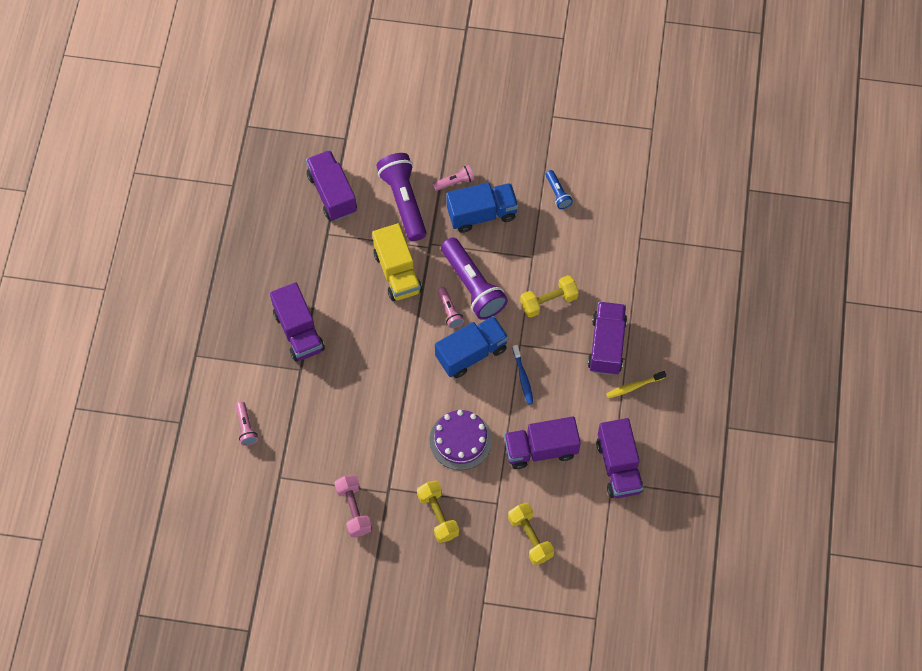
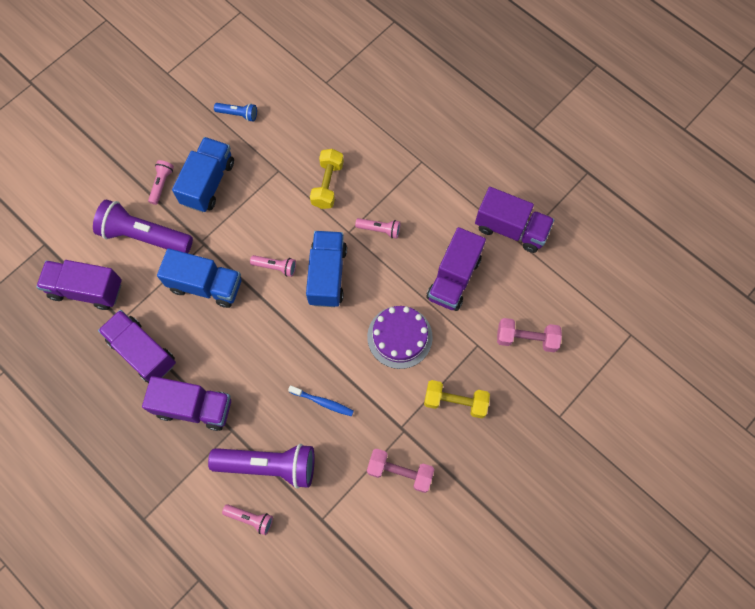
camera: 55 degrees left, 5 degrees up
yellow truck [372,223,422,301] -> blue truck [157,248,241,308]
purple flashlight [441,237,508,320] -> purple flashlight moved to [208,444,315,489]
yellow dumbbell [508,503,554,565] -> pink dumbbell [497,318,562,352]
blue toothbrush [513,345,533,405] -> blue toothbrush moved to [288,385,354,416]
purple truck [588,302,627,375] -> purple truck moved to [98,310,176,383]
yellow toothbrush [606,371,666,398] -> none
none -> pink flashlight [355,218,400,239]

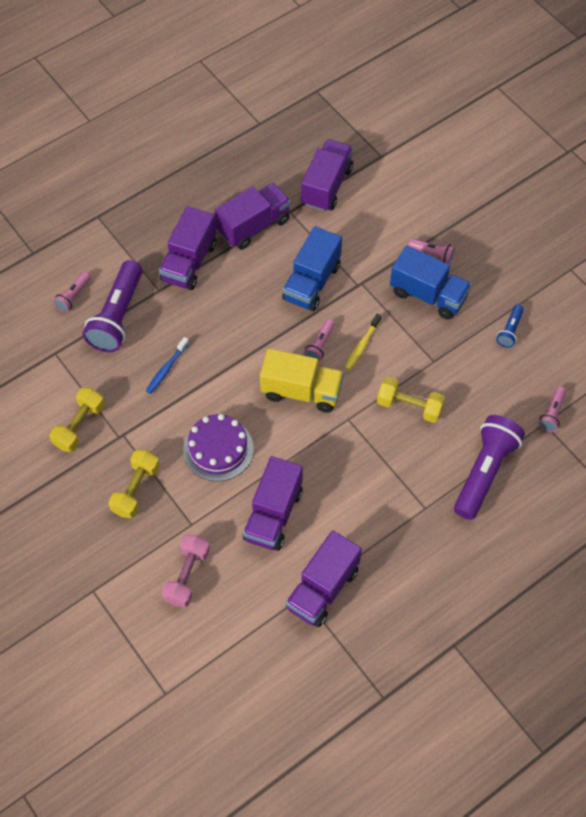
camera: 100 degrees right, 10 degrees down
purple flashlight [93,199,193,253] -> purple flashlight moved to [454,415,525,520]
blue truck [306,231,347,307] -> yellow truck [260,348,344,413]
pink flashlight [355,218,400,239] -> pink flashlight moved to [539,386,566,432]
pink dumbbell [367,449,434,493] -> yellow dumbbell [49,387,105,452]
purple truck [426,227,486,311] -> purple truck turned 105 degrees counterclockwise [243,456,303,551]
none -> yellow toothbrush [344,313,382,370]

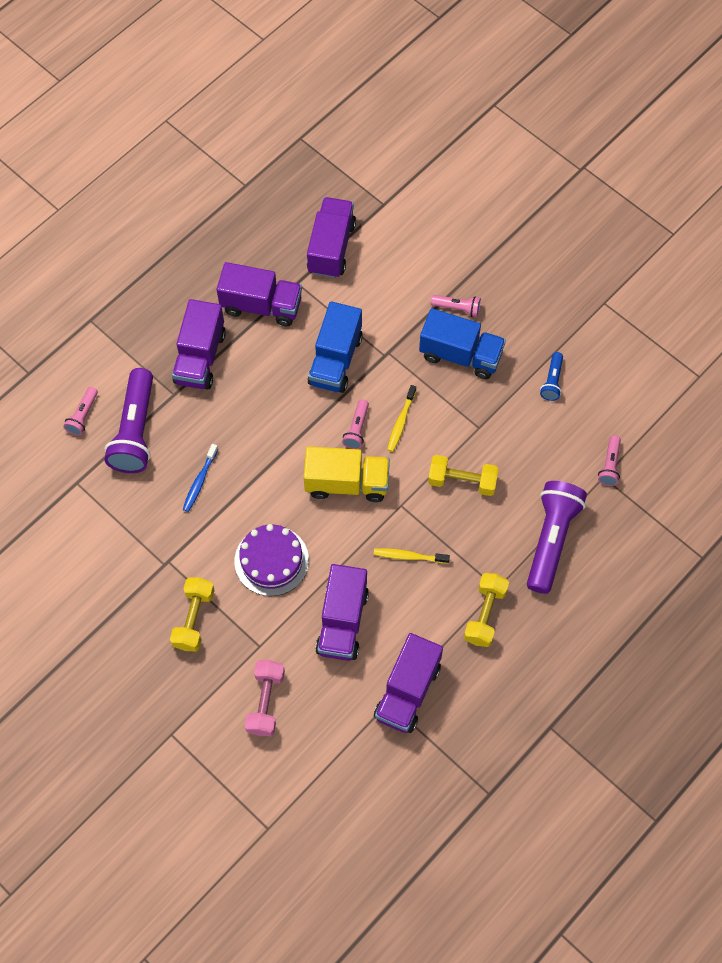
camera: 10 degrees left, 5 degrees up
yellow dumbbell [49,387,105,452] -> yellow dumbbell moved to [464,573,509,647]
purple truck [215,183,291,250] -> purple truck turned 60 degrees clockwise [217,262,302,326]
none -> yellow toothbrush [374,548,450,564]

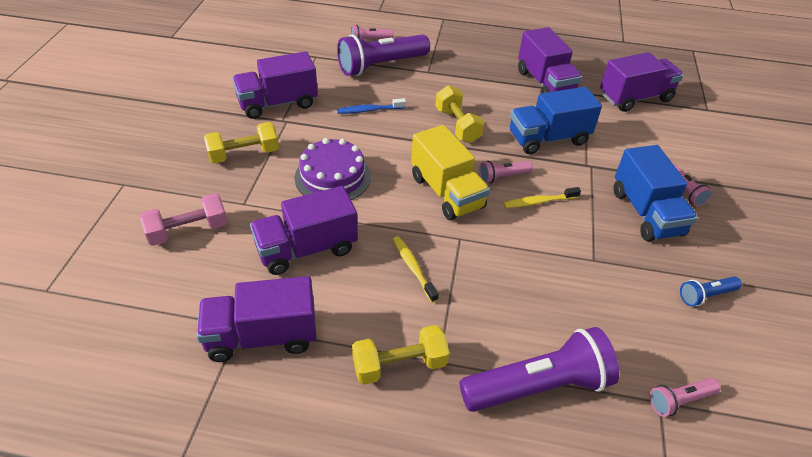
camera: 55 degrees right, 20 degrees down
purple truck [172,299,226,390] -> purple truck moved to [232,51,318,119]
yellow dumbbell [428,455,499,496] -> yellow dumbbell moved to [435,85,484,143]

